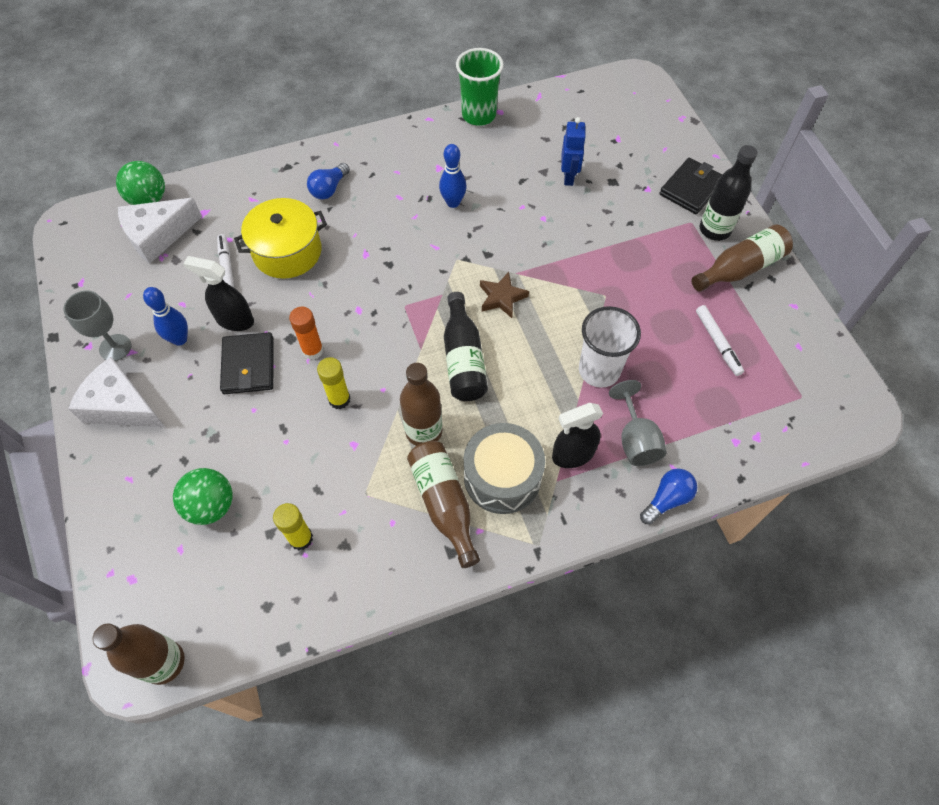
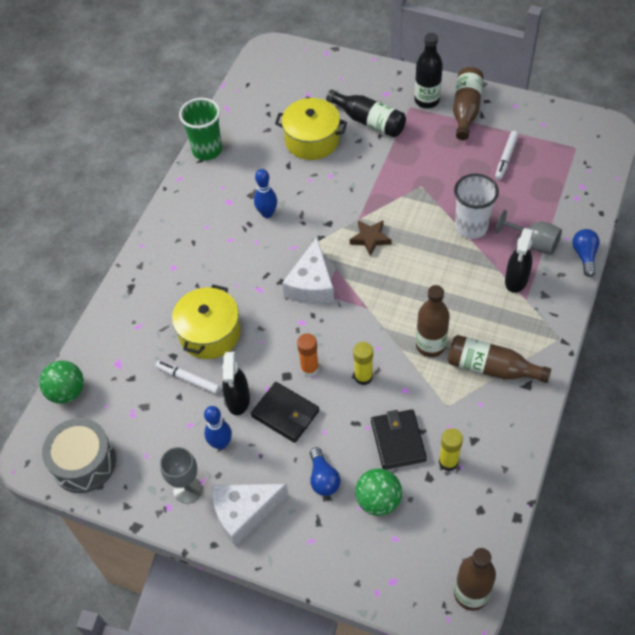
camera: 45 degrees left, 5 degrees down
white cheese [118,198,202,264] -> white cheese moved to [282,237,334,304]
black spray bottle [183,256,254,331] -> black spray bottle turned 60 degrees counterclockwise [222,352,250,415]
blue light bulb [307,163,350,200] -> blue light bulb moved to [310,447,340,496]
black bottle [444,292,488,401] -> black bottle moved to [326,90,406,138]
grey drum [464,423,545,514] -> grey drum moved to [42,418,116,493]
blue robot [561,117,586,186] -> yellow pot [275,98,347,160]
black wallet [660,158,722,214] -> black wallet moved to [371,409,427,470]
white marker [696,305,744,376] -> white marker turned 90 degrees clockwise [495,131,519,180]

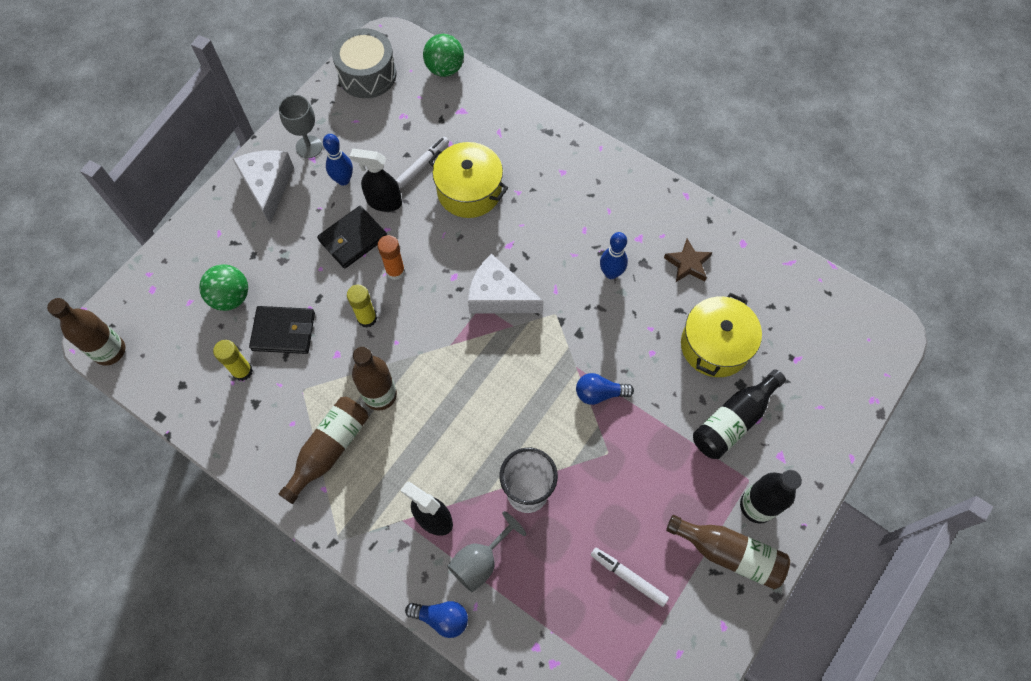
camera: 100 degrees right, 10 degrees up
green cup [179,98,222,160] -> none
blue light bulb [310,447,340,496] -> blue light bulb moved to [576,373,634,405]
brown star [350,220,392,257] -> brown star moved to [664,239,713,282]

